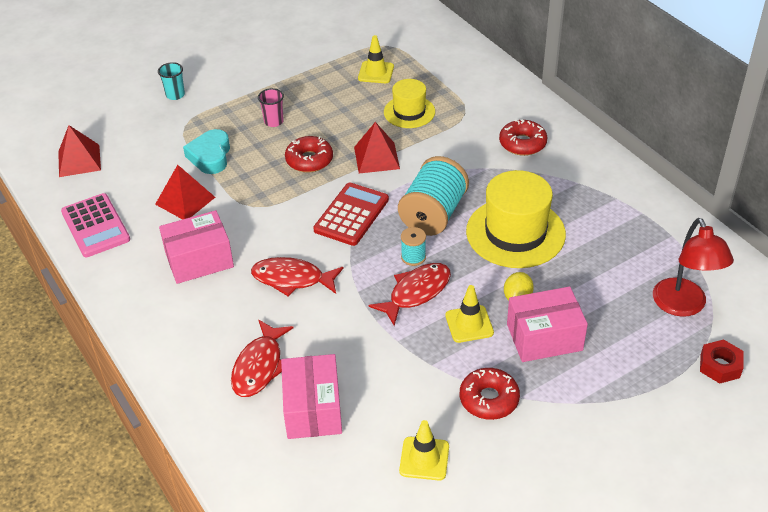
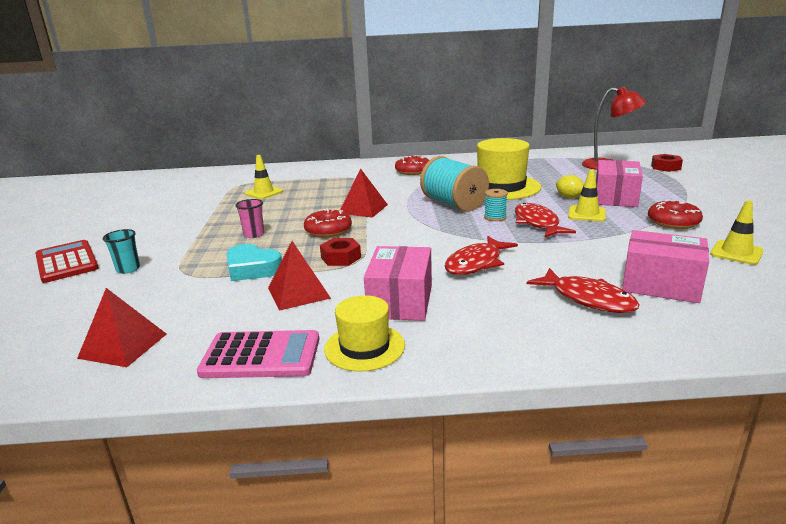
camera: 60 degrees left, 20 degrees down
red calculator [313,183,389,246] -> red calculator moved to [36,240,99,283]
yellow hat [384,79,435,128] -> yellow hat moved to [324,295,405,372]
none -> red nut [320,238,361,266]

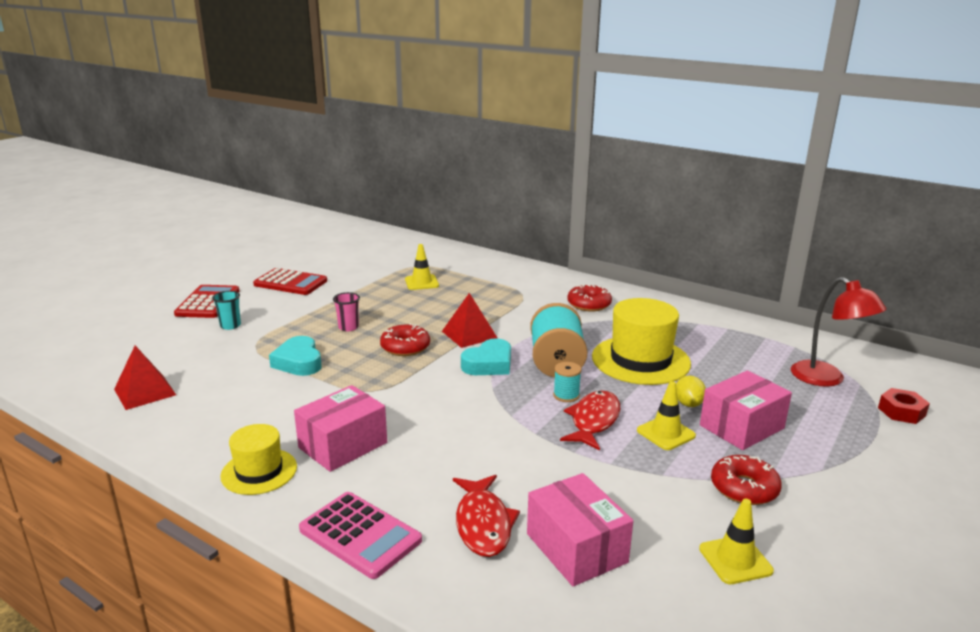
camera: 35 degrees right, 0 degrees up
pink calculator [197,330,320,378] -> pink calculator moved to [299,492,422,579]
red pyramid [268,241,331,311] -> none
red nut [320,238,361,266] -> none
red fish [445,236,518,275] -> none
none -> red calculator [253,268,327,295]
none -> turquoise heart [461,338,511,375]

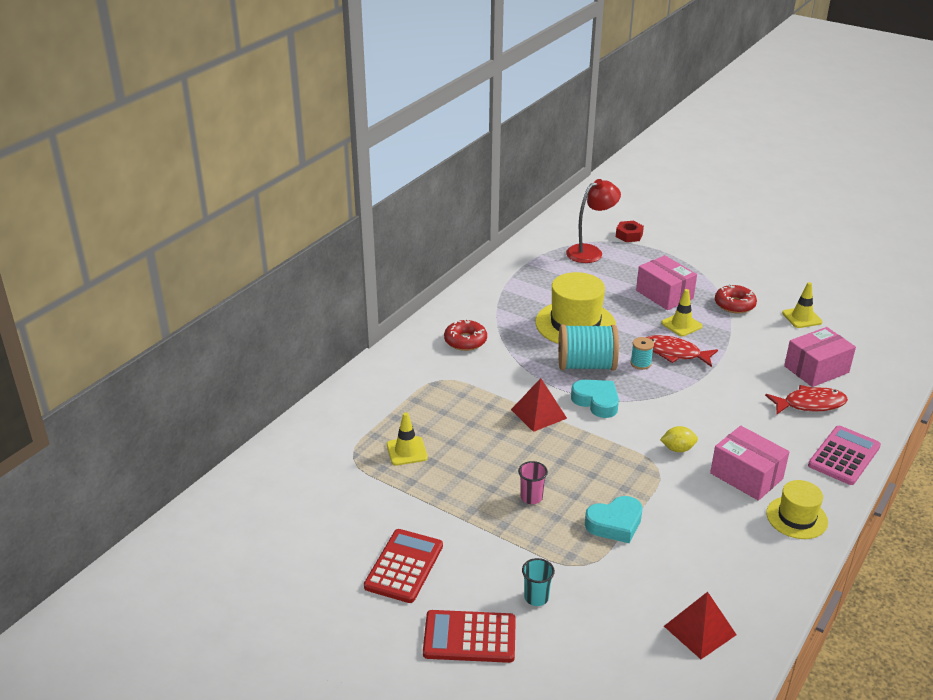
camera: 90 degrees left, 10 degrees up
red donut [380,323,430,356] -> none
yellow lemon [676,376,706,407] -> yellow lemon moved to [660,426,698,452]

